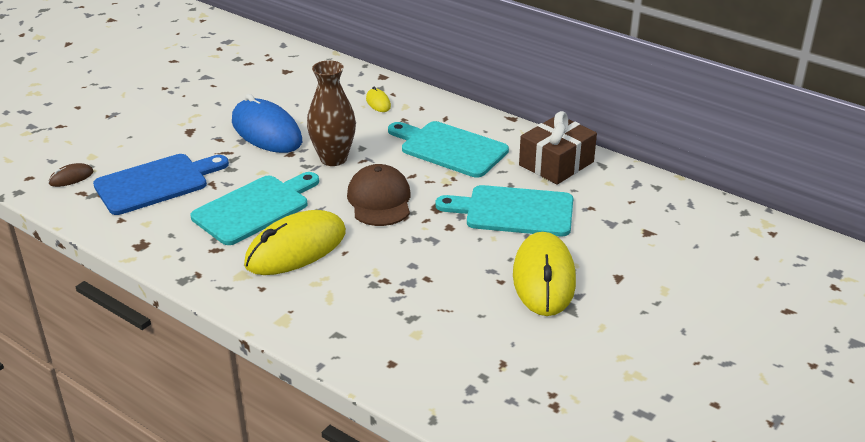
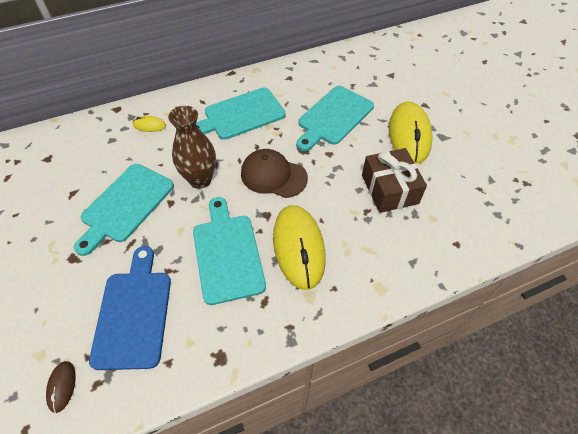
camera: 60 degrees left, 20 degrees up
blue mouse [232,94,302,153] -> turquoise cutting board [74,164,174,256]
yellow mouse [513,232,576,316] -> yellow mouse turned 60 degrees clockwise [389,101,433,164]
brown gift [519,111,597,185] -> brown gift moved to [362,148,427,213]

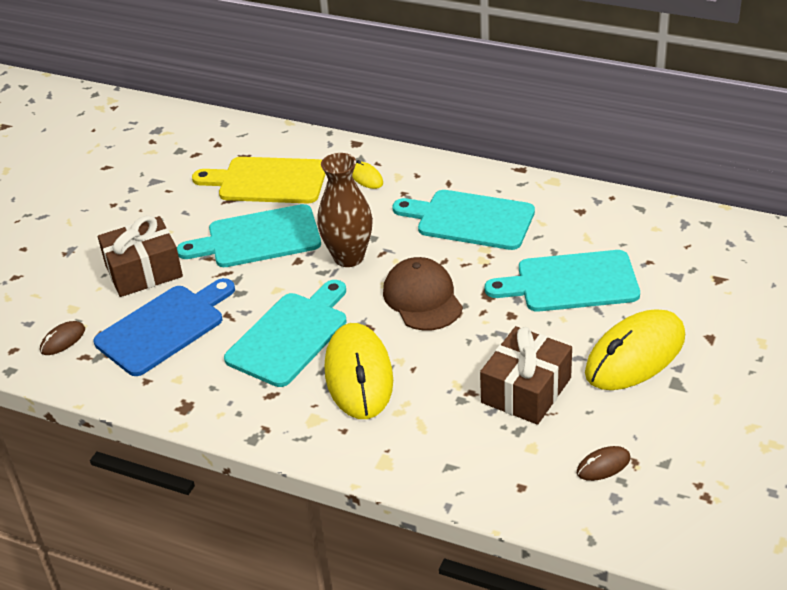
camera: 50 degrees right, 15 degrees down
yellow mouse [273,205,326,290] -> yellow mouse turned 45 degrees counterclockwise [325,323,393,419]
none -> brown gift [98,215,183,297]
none -> yellow cutting board [192,157,325,203]
none -> brown mouse [577,446,630,481]

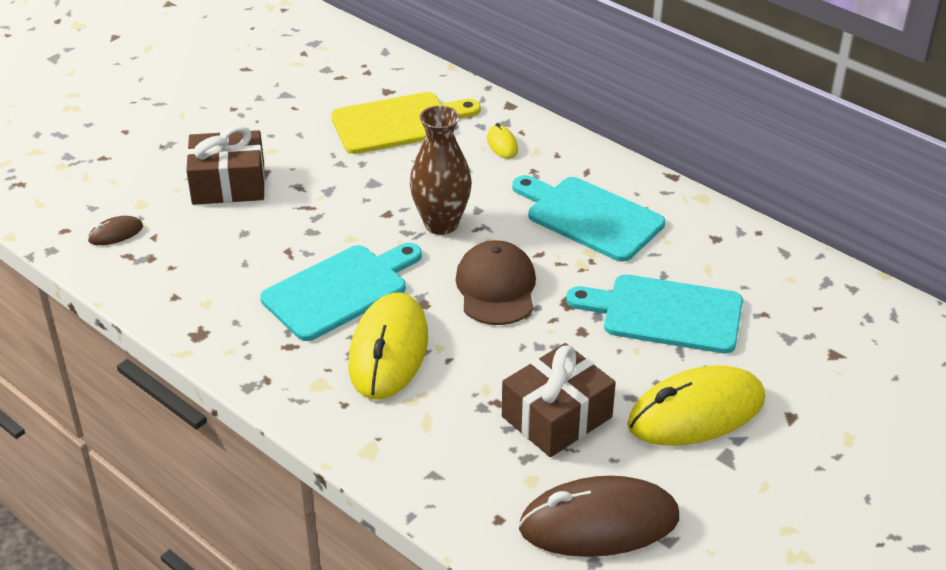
camera: 15 degrees right, 0 degrees up
blue cutting board [93,278,235,376] -> none
turquoise cutting board [177,204,321,267] -> none
yellow cutting board [192,157,325,203] -> yellow cutting board turned 135 degrees clockwise [331,92,481,154]
brown mouse [577,446,630,481] -> brown mouse [519,476,679,557], size x2.32

